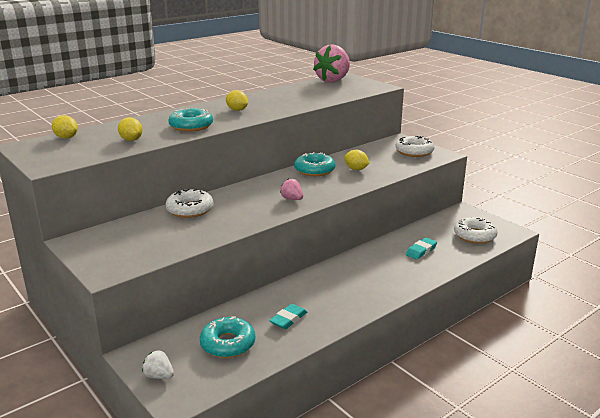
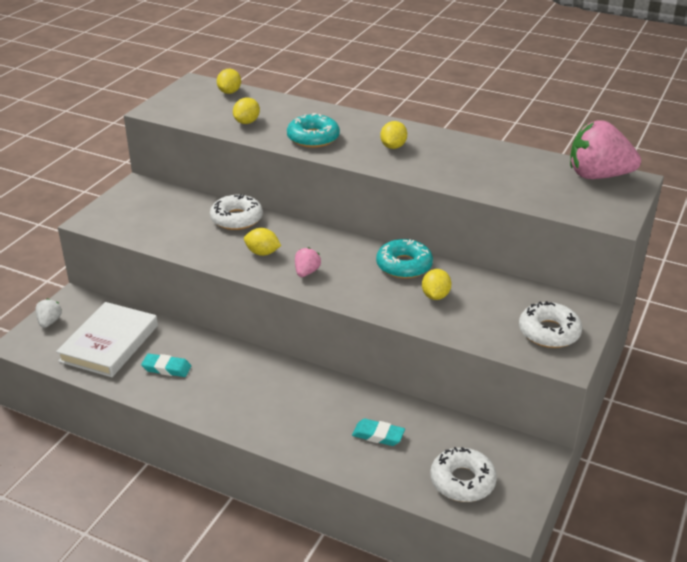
camera: 65 degrees right, 10 degrees up
turquoise donut [200,316,255,358] -> white book [56,302,158,377]
none -> yellow lemon [244,228,281,256]

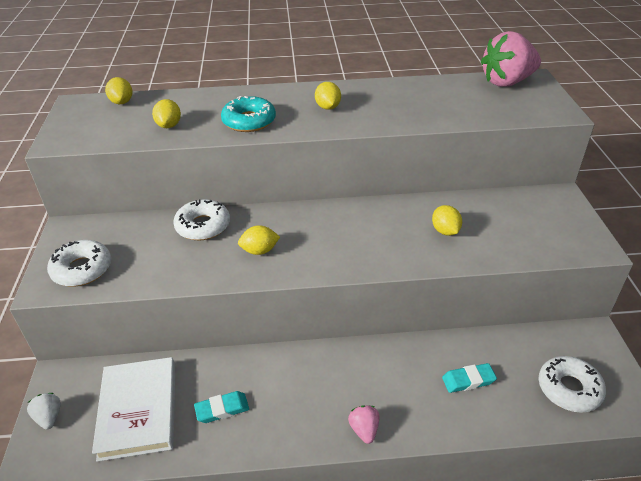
camera: 30 degrees left, 5 degrees up
pink strawberry [295,247,321,277] -> pink strawberry moved to [348,405,379,444]
turquoise donut [376,239,433,279] -> none
white donut [519,301,582,348] -> white donut moved to [47,240,111,286]

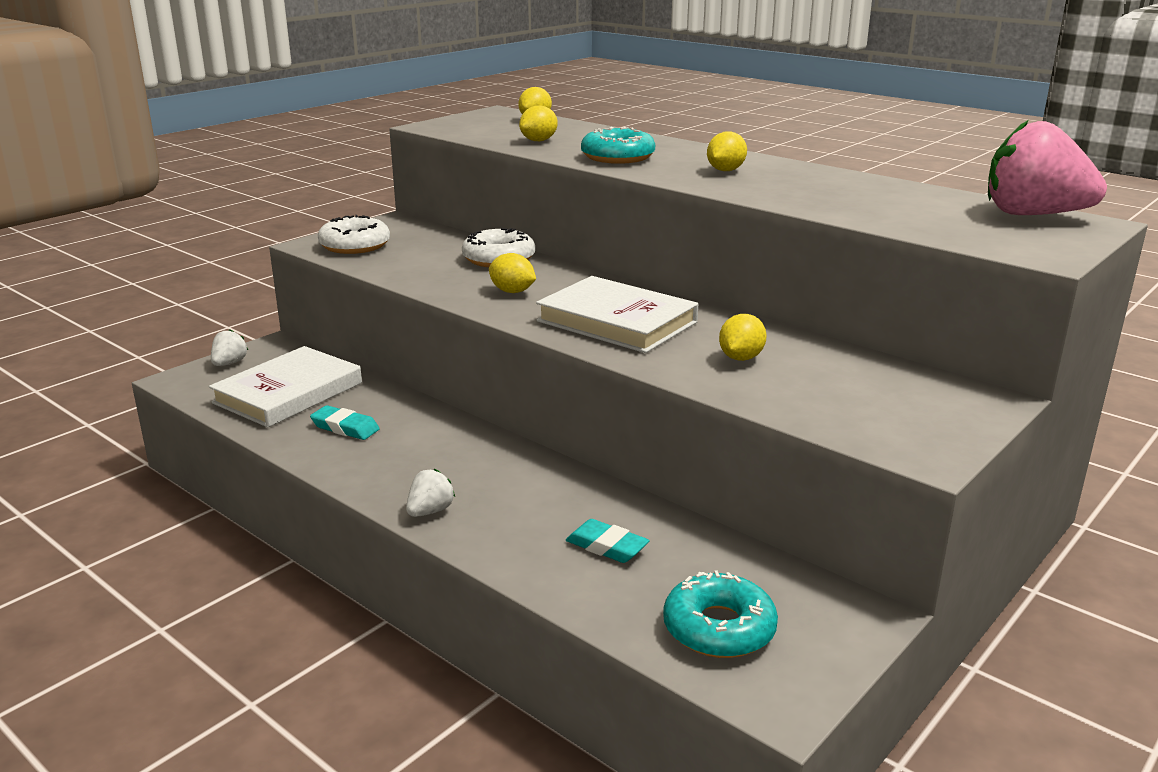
camera: 45 degrees right, 15 degrees down
pink strawberry [348,405,379,444] -> white strawberry [406,469,455,517]
white donut [539,356,606,413] -> turquoise donut [663,570,778,658]
none -> white book [536,276,698,353]

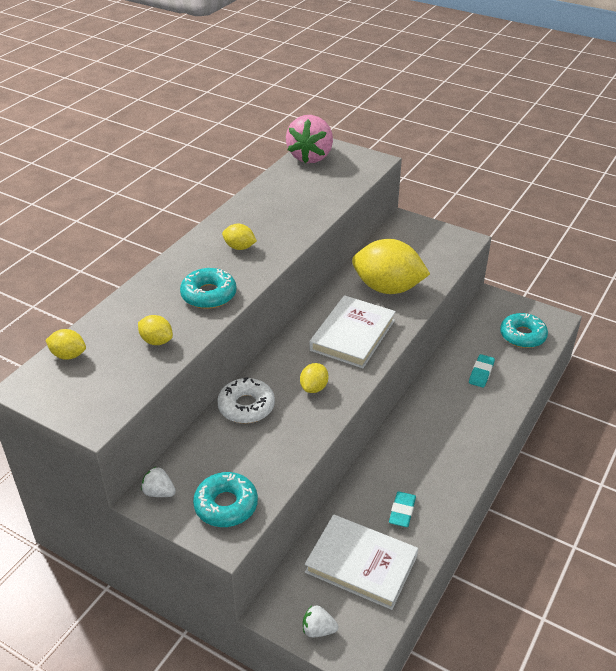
camera: 100 degrees left, 15 degrees up
white donut [318,215,390,254] -> turquoise donut [193,472,258,527]
white strawberry [406,469,455,517] -> white strawberry moved to [141,467,176,497]
yellow lemon [719,314,767,361] -> yellow lemon [352,239,430,294], size x2.23

